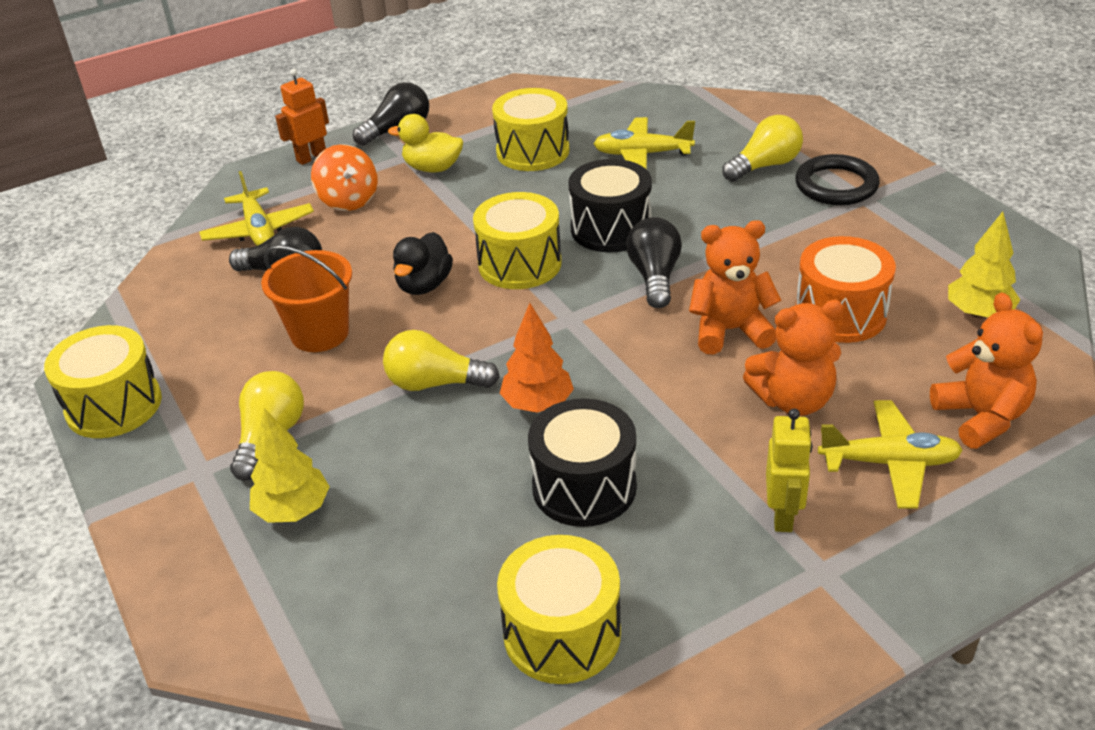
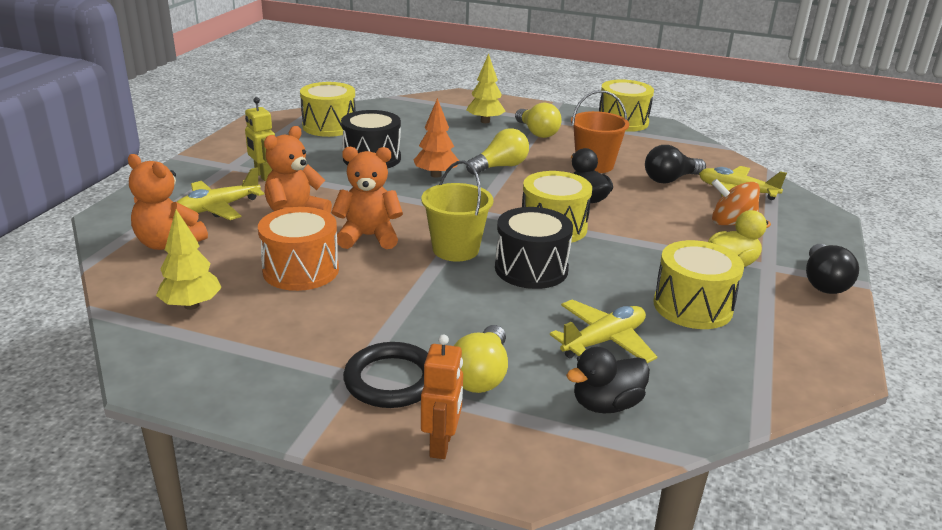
camera: 135 degrees right, 10 degrees down
orange robot [275,69,329,165] -> orange robot moved to [421,334,463,459]
black light bulb [626,217,682,308] -> yellow bucket [421,160,493,261]
orange teddy bear [689,220,781,354] -> orange teddy bear turned 135 degrees counterclockwise [331,147,403,249]
none -> black duck [566,347,650,413]

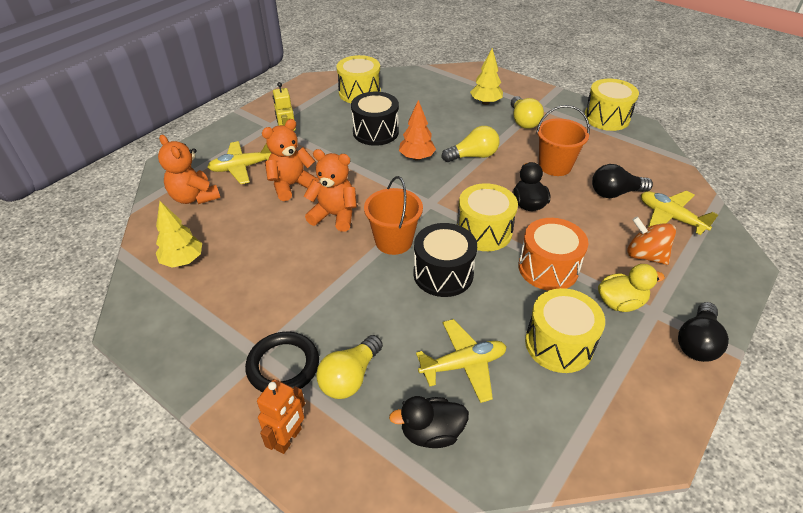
camera: 20 degrees right, 15 degrees up
orange drum [258,207,339,291] -> orange drum moved to [518,218,588,291]
yellow bucket [421,160,493,261] -> orange bucket [364,176,423,255]

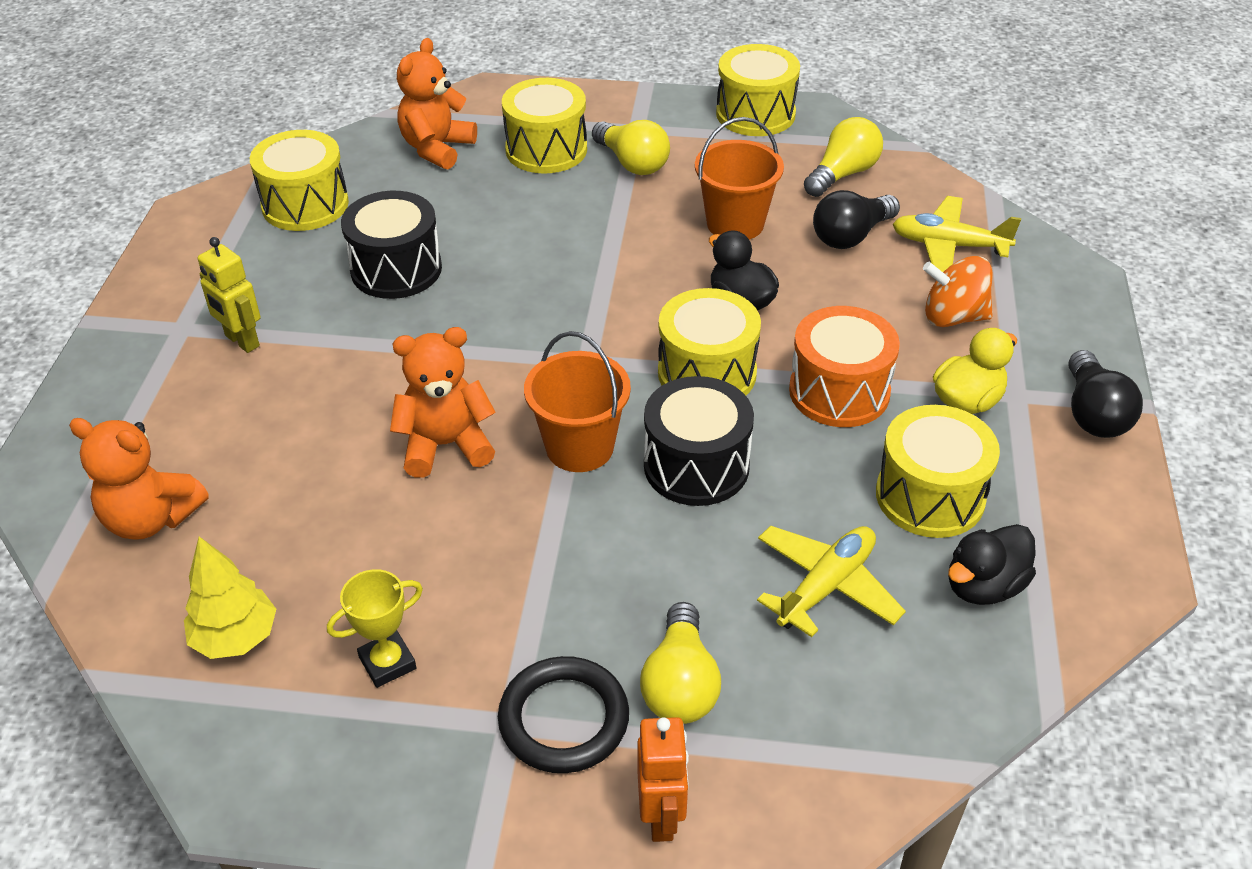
camera: 30 degrees left, 0 degrees up
yellow plane [208,141,272,184] -> none
orange teddy bear [262,119,319,201] -> orange teddy bear moved to [397,38,477,169]
black duck [389,396,469,448] -> black duck moved to [948,524,1036,605]
orange tree [399,100,436,161] -> none
yellow light bulb [442,126,499,162] -> yellow light bulb moved to [804,117,883,197]
yellow tree [470,48,503,105] -> yellow drum [502,78,587,173]
none -> yellow trophy [327,569,423,688]

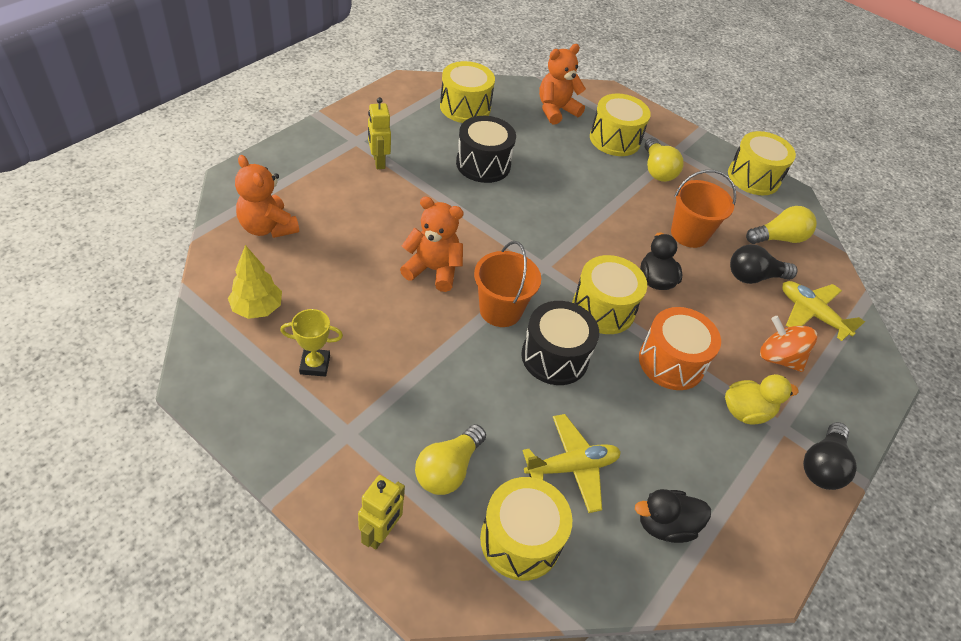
camera: 25 degrees right, 5 degrees up
black ring [498,656,629,773] -> none
orange robot [637,717,689,842] -> yellow robot [358,475,405,549]
yellow drum [876,405,1000,538] -> yellow drum moved to [480,477,572,581]

